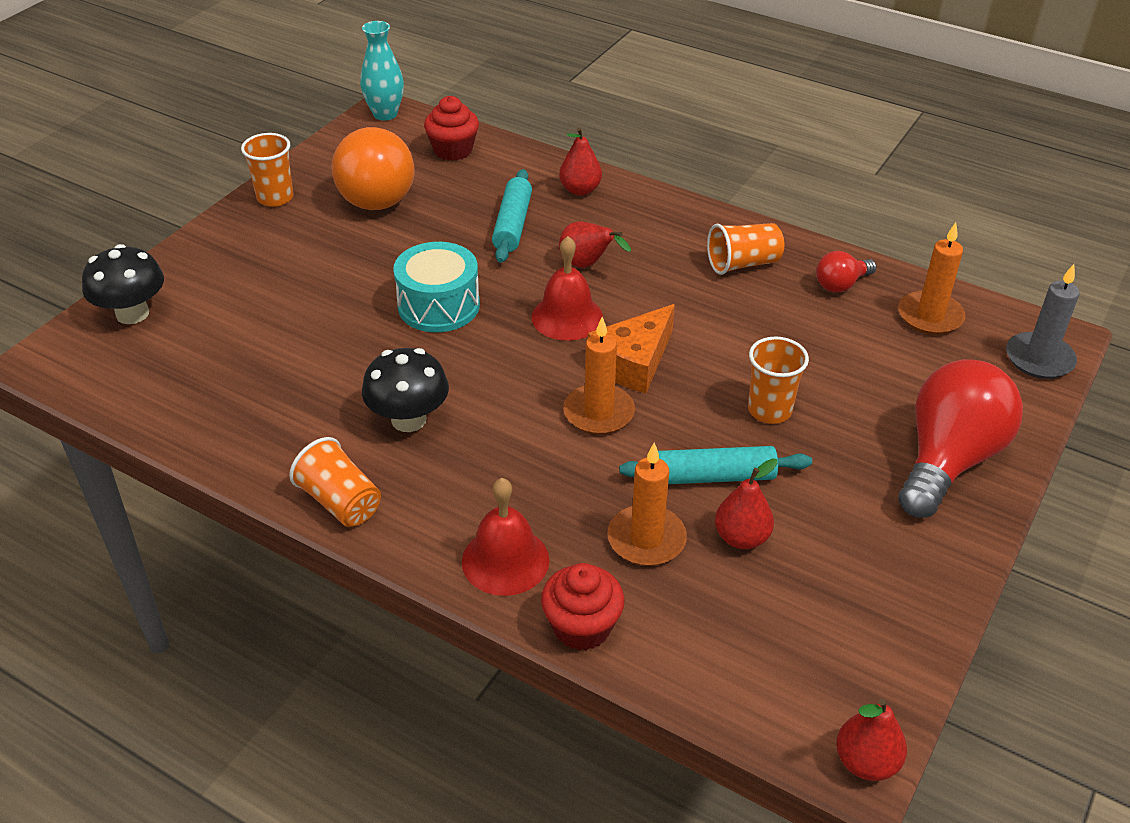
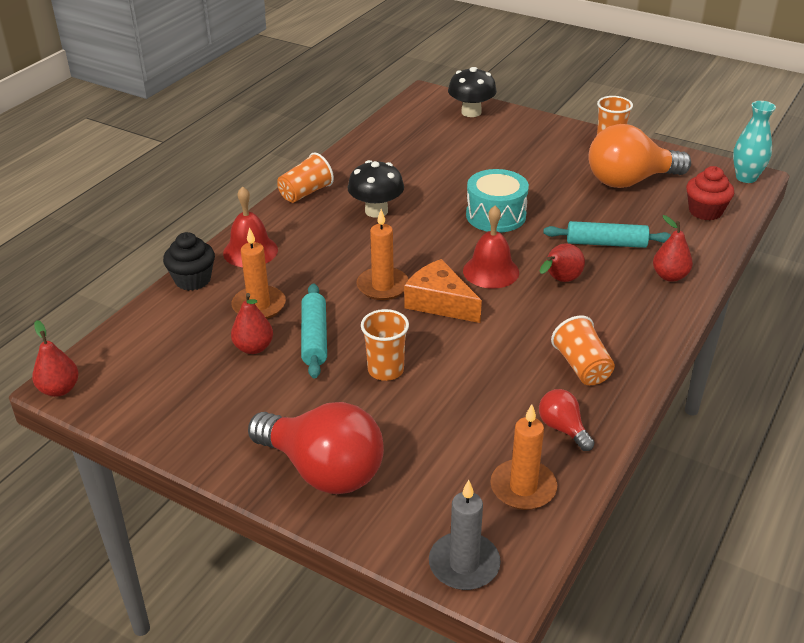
camera: 90 degrees right, 5 degrees down
red cupcake [541,563,624,650] -> black cupcake [163,232,215,291]

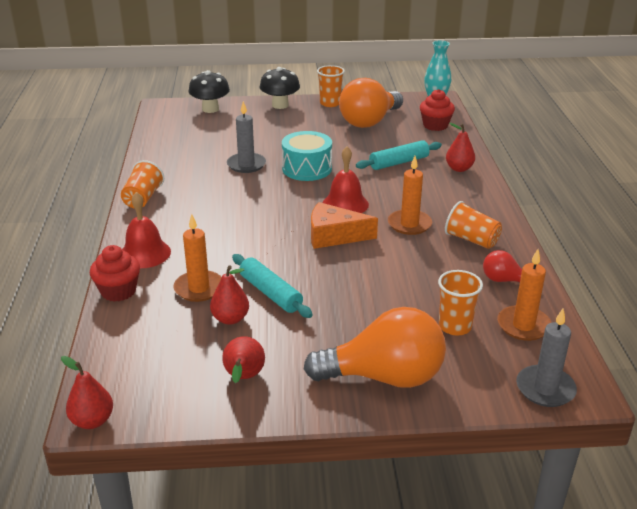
camera: 35 degrees left, 5 degrees down
black cupcake [163,232,215,291] -> red cupcake [90,245,140,302]
red light bulb [248,402,384,494] -> orange light bulb [304,307,446,388]
black mushroom [347,160,404,218] -> black mushroom moved to [260,67,300,109]
orange candle [357,209,409,300] -> orange candle moved to [388,156,432,235]
orange cup [361,309,409,381] -> orange cup moved to [438,270,483,336]
red pear [540,243,585,282] -> red pear moved to [222,336,265,383]
none -> grey candle [227,101,266,173]

